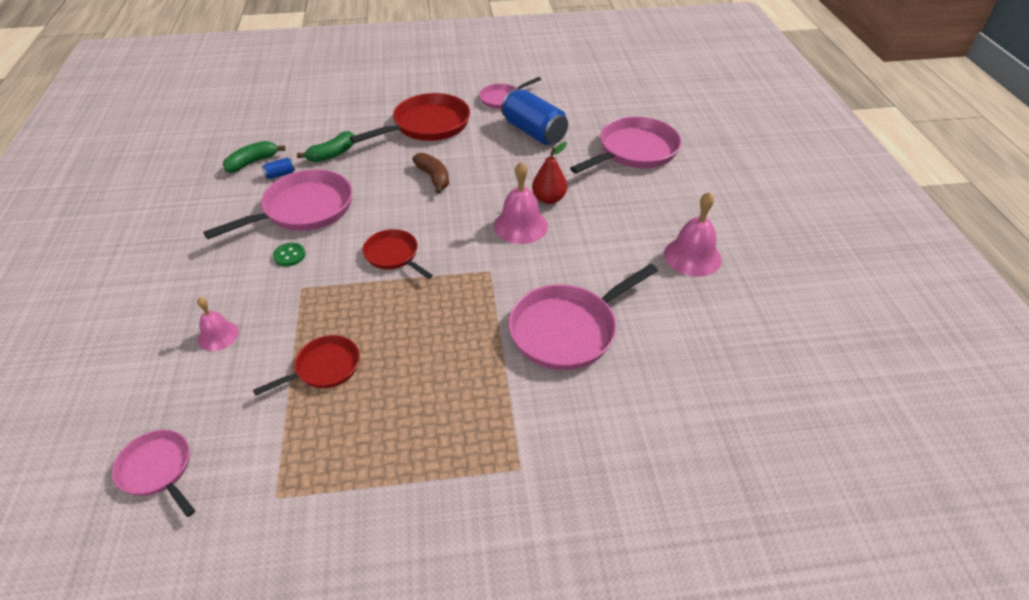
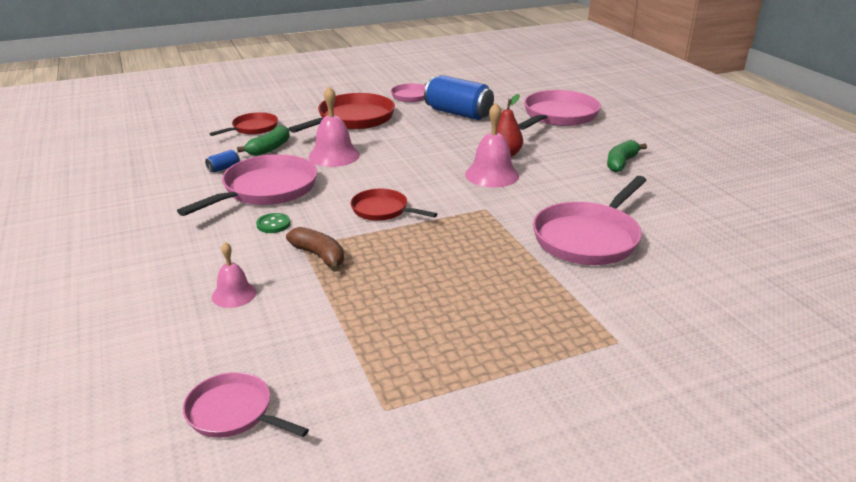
camera: 15 degrees left, 15 degrees down
green banana [223,141,286,173] -> green banana moved to [607,140,647,172]
red pan [253,335,360,396] -> red pan moved to [209,112,278,136]
brown banana [412,153,449,194] -> brown banana moved to [286,227,344,272]
pink bell [664,192,722,277] -> pink bell moved to [308,86,360,167]

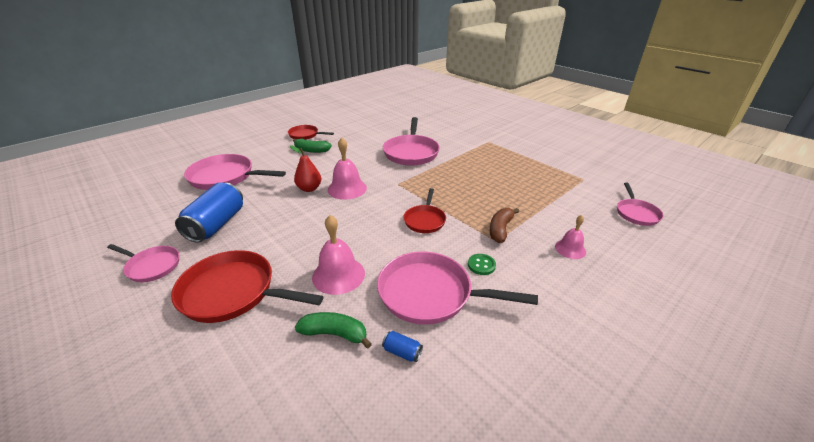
camera: 110 degrees left, 5 degrees up
red pan [209,112,278,136] -> red pan moved to [288,125,334,140]
pink pan [533,176,647,265] -> pink pan turned 75 degrees clockwise [383,117,440,166]

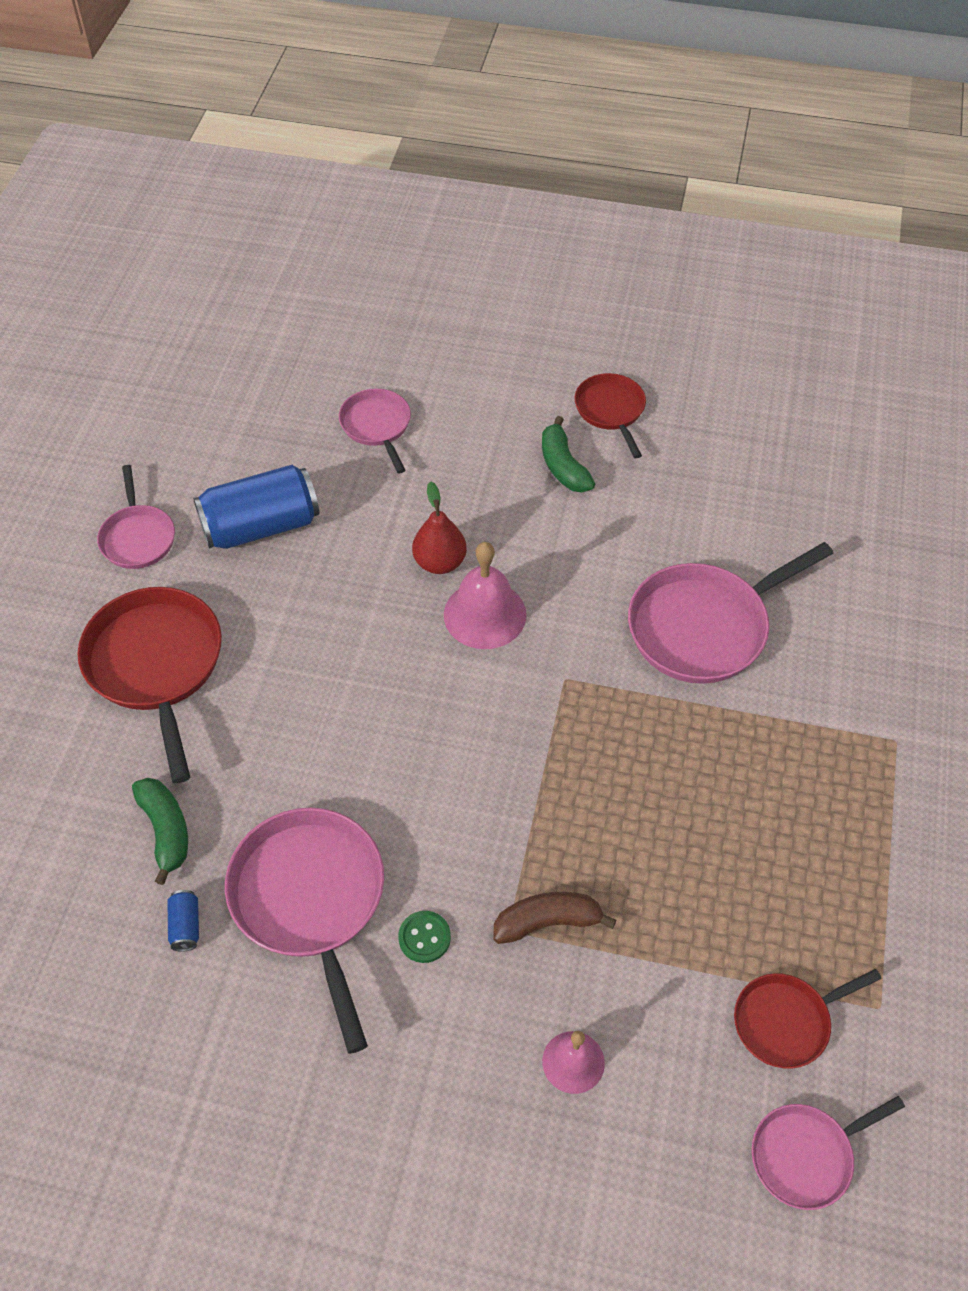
camera: 55 degrees right, 20 degrees up
pink pan [184,154,286,190] -> pink pan [339,389,411,473], size x0.57
pink bell [312,215,365,295] -> none
red pan [403,188,446,233] -> red pan moved to [734,969,882,1069]

